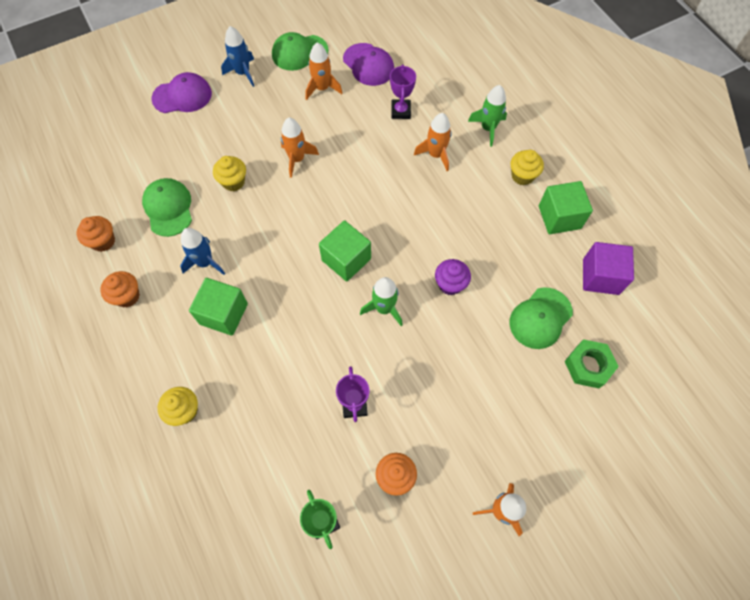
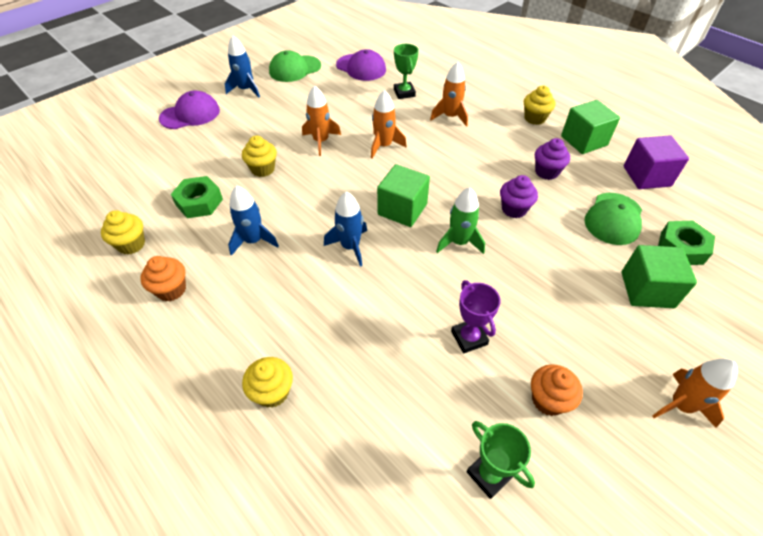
camera: 15 degrees left, 15 degrees down
orange cupcake [77,216,115,252] -> yellow cupcake [101,210,145,255]
green cap [142,178,192,237] -> green nut [171,176,223,218]
green cube [189,278,248,336] -> green cube moved to [621,245,697,308]
orange rocket [305,42,342,100] -> orange rocket moved to [371,90,407,159]
purple trophy [390,64,416,119] -> green trophy [394,44,419,99]
green rocket [468,85,507,147] -> none
none -> blue rocket [324,192,367,267]
none -> purple cupcake [535,138,570,180]

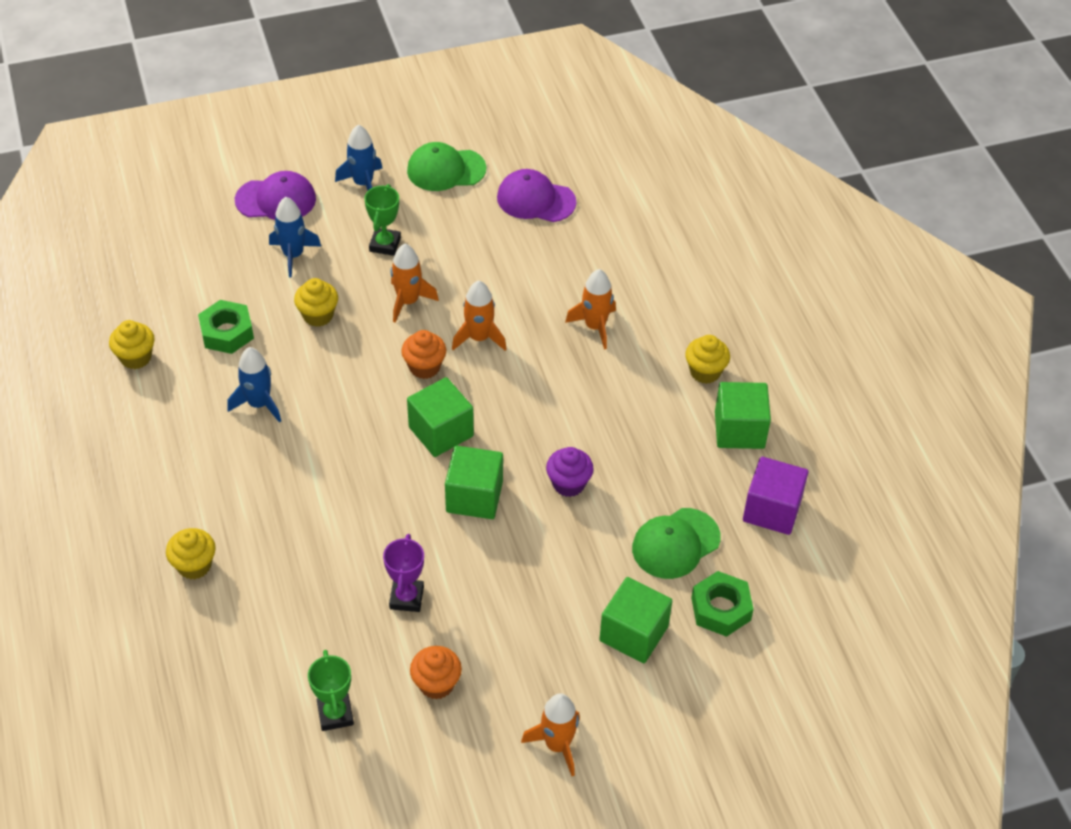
camera: 25 degrees right, 0 degrees up
orange cupcake [140,256,186,301] -> orange cupcake moved to [401,330,446,379]
blue rocket [324,192,367,267] -> blue rocket moved to [269,197,321,278]
purple cap [336,49,386,81] -> purple cap turned 135 degrees clockwise [497,169,576,222]
green trophy [394,44,419,99] -> green trophy moved to [364,184,401,256]
green rocket [436,187,485,254] -> green cube [445,446,503,519]
purple cupcake [535,138,570,180] -> none

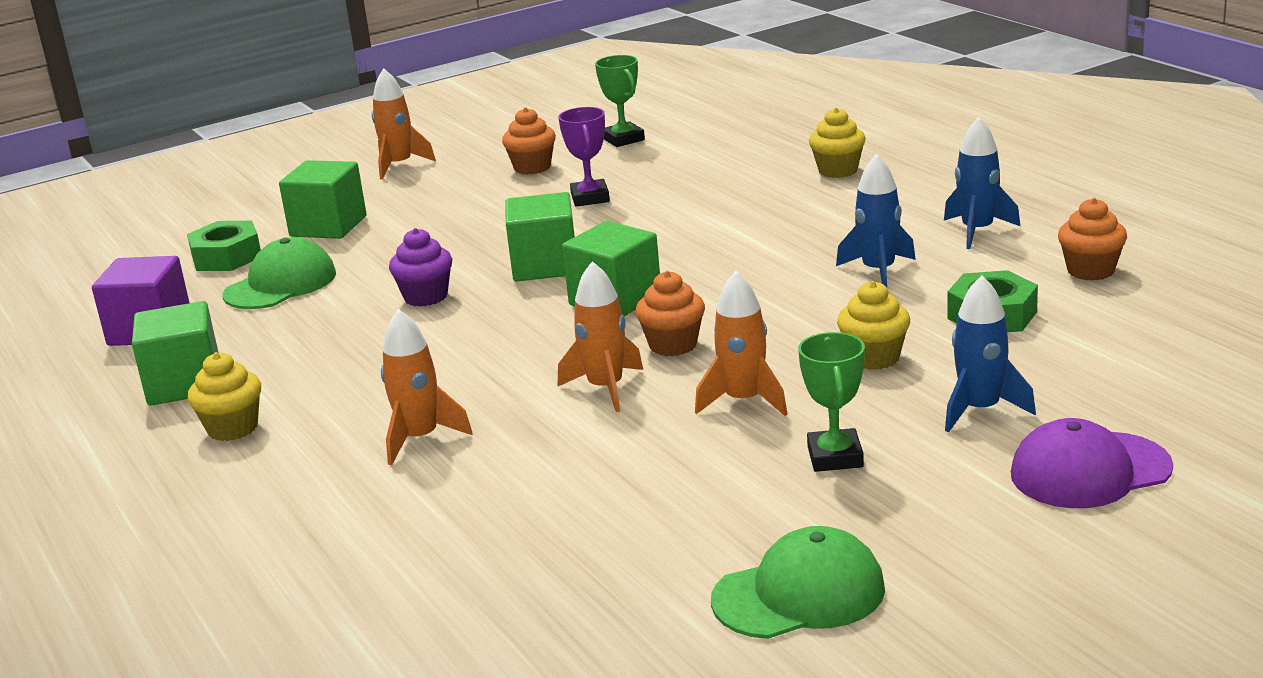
camera: 170 degrees right, 25 degrees down
yellow cupcake [109,320,155,369] -> orange cupcake [1058,198,1127,281]
blue rocket [335,124,383,190] -> blue rocket moved to [944,117,1021,249]
purple cap [497,169,576,222] -> none

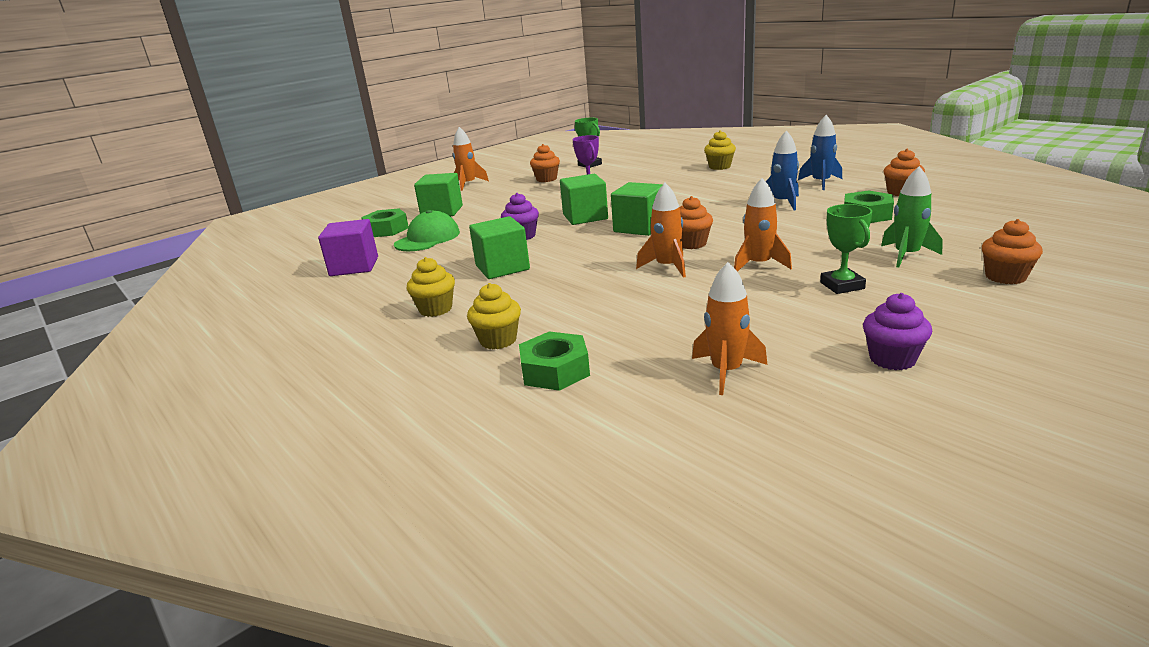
camera: 10 degrees left, 0 degrees up
green cube [132,301,219,406] -> green cube moved to [469,216,530,279]
orange rocket [381,309,473,465] -> orange rocket moved to [692,262,767,395]
green cap [711,526,885,639] -> purple cupcake [863,293,932,370]
yellow cupcake [837,281,910,370] -> yellow cupcake moved to [467,283,521,349]
blue rocket [945,275,1036,432] -> green rocket [881,166,942,267]
purple cap [1011,418,1173,508] -> orange cupcake [982,219,1043,284]
none -> green nut [519,331,590,391]

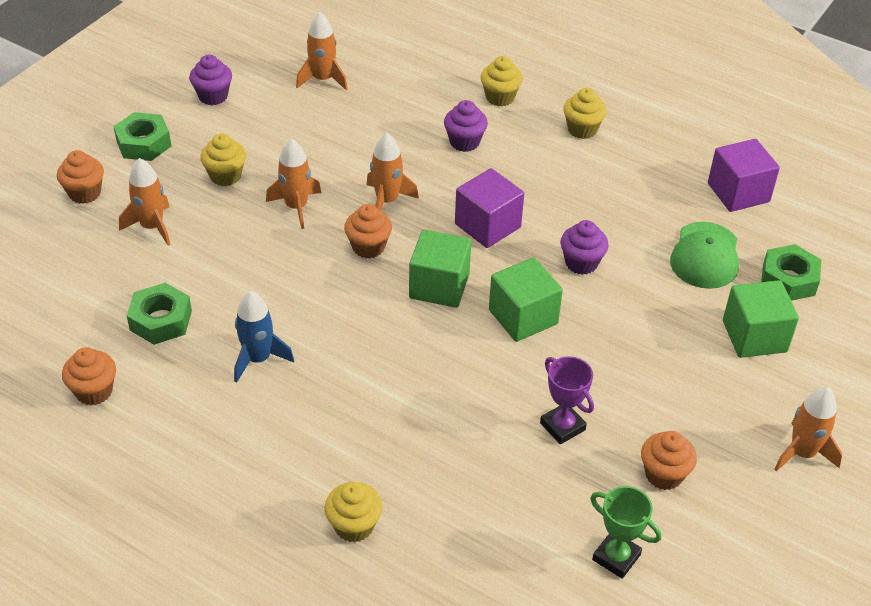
camera: 160 degrees right, 20 degrees up
green cube [469,216,530,279] -> none
green nut [519,331,590,391] -> green nut moved to [113,112,171,161]
blue rocket [798,115,842,190] -> none
green trophy [820,204,872,294] -> yellow cupcake [200,134,246,186]
green rocket [881,166,942,267] -> orange rocket [119,158,171,246]
none -> purple cupcake [444,100,488,152]
none -> purple cube [455,168,524,248]

